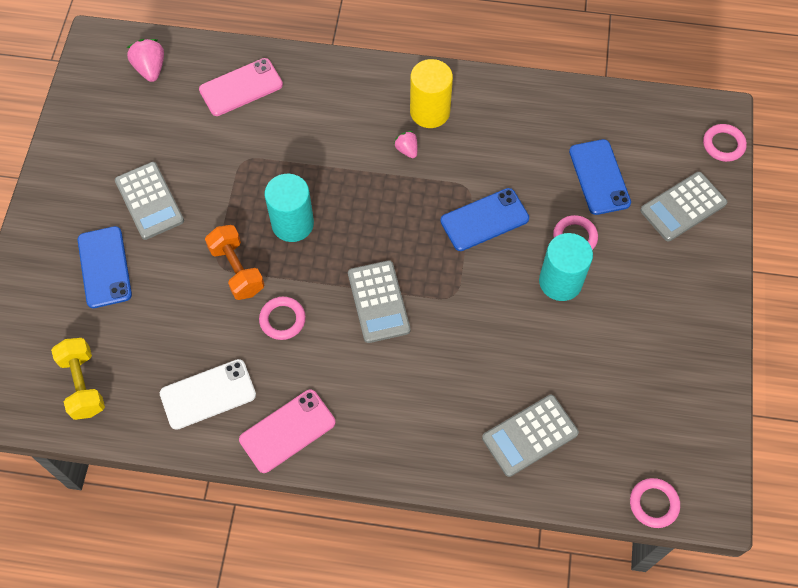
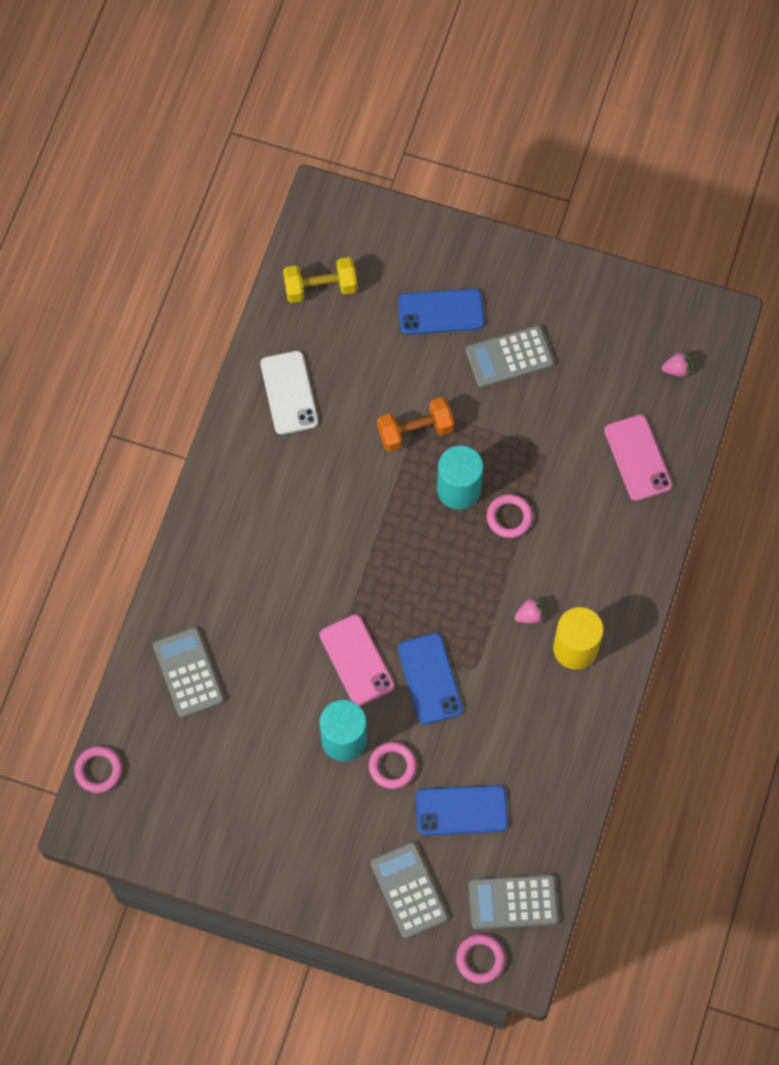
camera: 100 degrees right, 5 degrees up
pink strawberry [127,39,164,82] -> pink strawberry [662,351,691,377], size x0.62
pink phone [239,390,336,473] -> pink phone moved to [319,614,394,706]
pink ring [259,297,306,340] -> pink ring moved to [487,494,533,538]
grey calculator [348,260,410,343] -> grey calculator moved to [468,874,559,930]

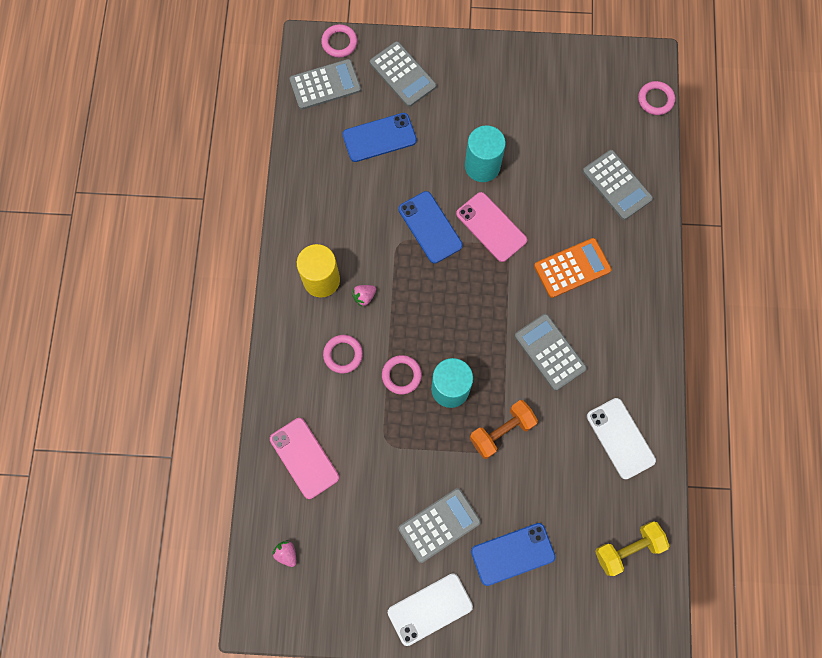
camera: 165 degrees right, 5 degrees up
pink ring [369,742,417,789] -> pink ring moved to [323,335,363,373]
pink strawberry [662,351,691,377] -> pink strawberry turned 75 degrees clockwise [273,540,296,567]
none -> white phone [388,574,473,646]
none -> grey calculator [515,314,587,391]
none -> orange calculator [534,238,612,298]

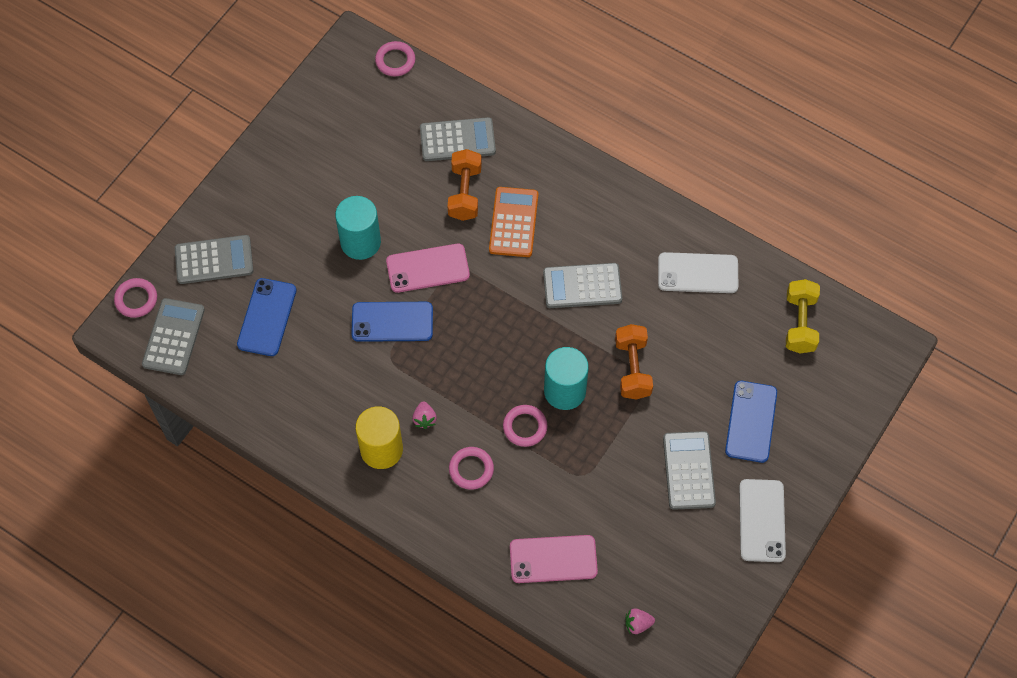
camera: 60 degrees left, 10 degrees down
none -> orange dumbbell [448,149,482,221]

